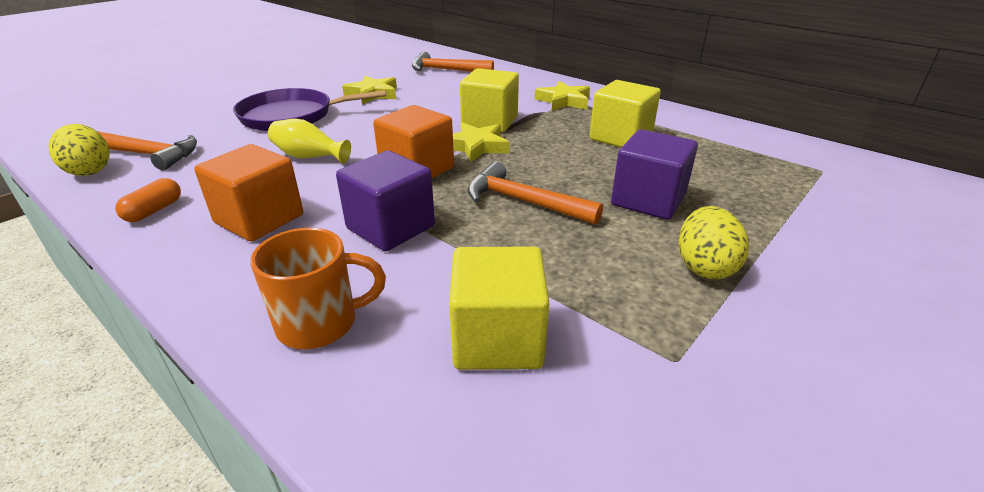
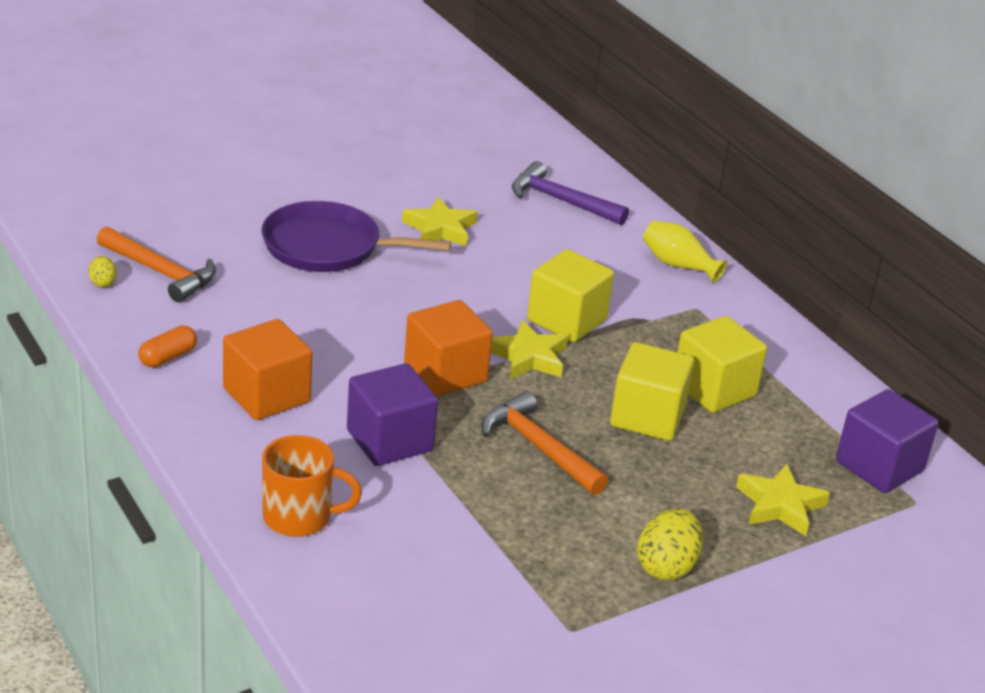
camera: 15 degrees right, 0 degrees up
yellow egg [48,124,110,176] -> yellow egg [89,256,117,287], size x0.52
yellow vase [268,118,351,164] -> yellow vase moved to [643,220,727,283]
orange hammer [412,51,494,72] -> purple hammer [512,161,629,225]
yellow cube [449,246,549,370] -> yellow cube moved to [610,342,694,441]
yellow star [535,81,590,111] -> yellow star moved to [736,464,830,536]
purple cube [611,129,698,220] -> purple cube moved to [836,389,939,493]

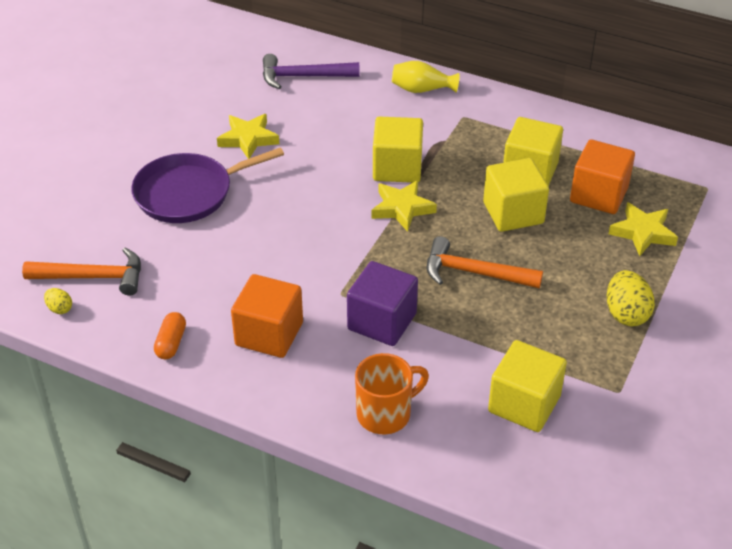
camera: 30 degrees left, 10 degrees up
orange cube [404,300,493,396] -> orange cube moved to [570,139,635,214]
purple cube [836,389,939,493] -> none
none -> yellow cube [488,340,567,432]

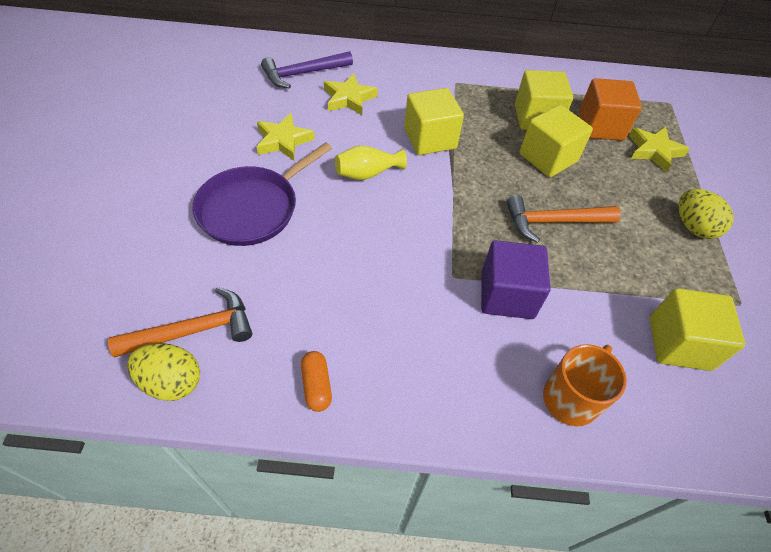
camera: 25 degrees left, 10 degrees up
yellow egg [44,288,72,314] -> yellow egg [127,343,200,401], size x1.91
orange cube [231,274,303,358] -> none
yellow star [371,180,437,232] -> yellow star moved to [324,73,378,115]
yellow vase [392,61,460,93] -> yellow vase moved to [335,145,407,180]

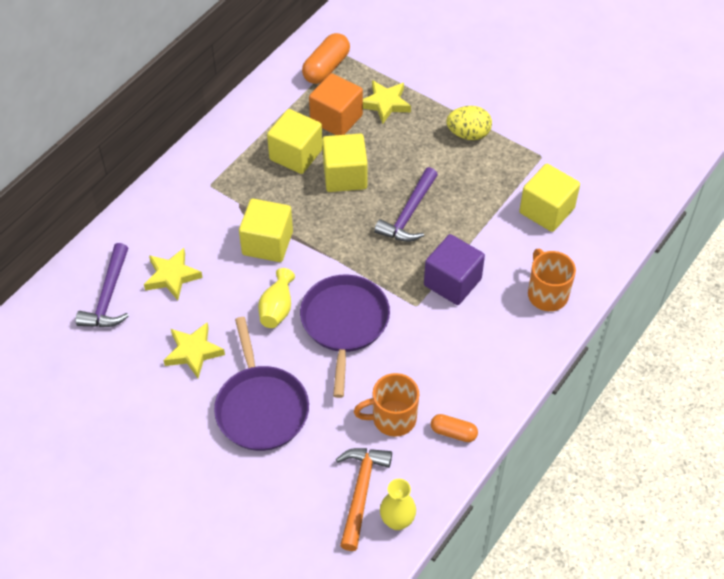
camera: 55 degrees left, 0 degrees up
yellow egg [127,343,200,401] -> yellow vase [380,479,416,530]
orange hammer [507,195,620,243] -> purple hammer [374,167,438,242]
none -> purple pan [300,274,390,398]
none -> orange capsule [302,33,350,84]
none -> orange mug [354,373,419,437]

